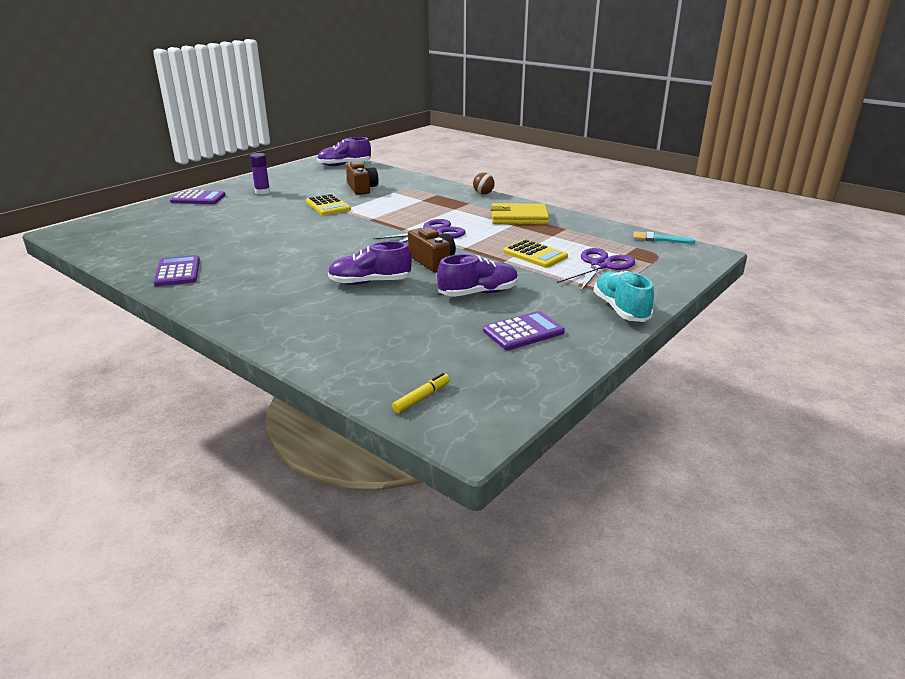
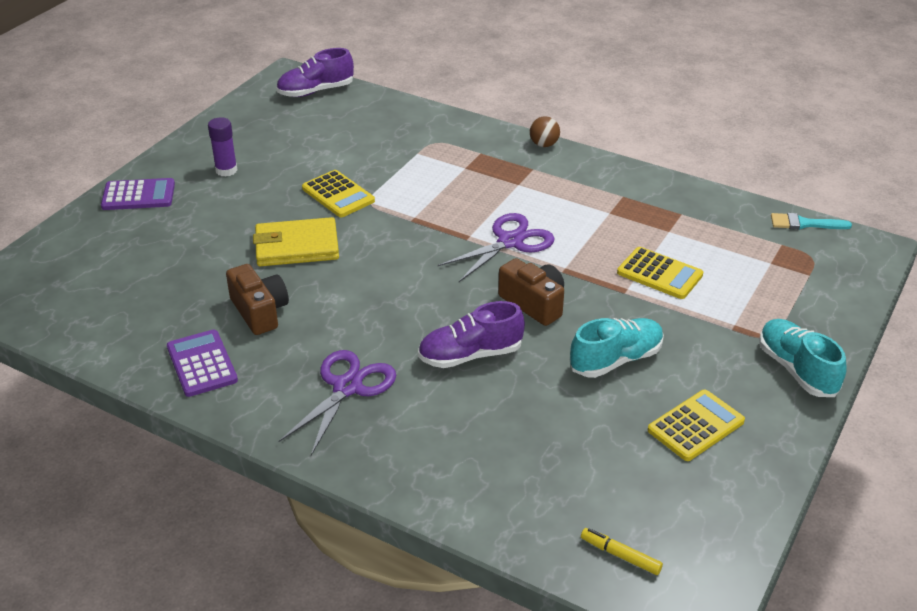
camera: 10 degrees left, 10 degrees up
brown camera [346,161,379,195] -> brown camera moved to [226,264,289,335]
yellow marker [392,373,450,413] -> yellow marker turned 90 degrees counterclockwise [581,528,663,575]
purple shoe [437,254,518,297] -> turquoise shoe [570,318,664,378]
purple calculator [483,311,565,350] -> yellow calculator [648,390,745,461]
yellow wallet [490,203,549,225] -> yellow wallet moved to [253,217,339,266]
purple scissors [557,248,635,291] -> purple scissors moved to [279,350,396,455]

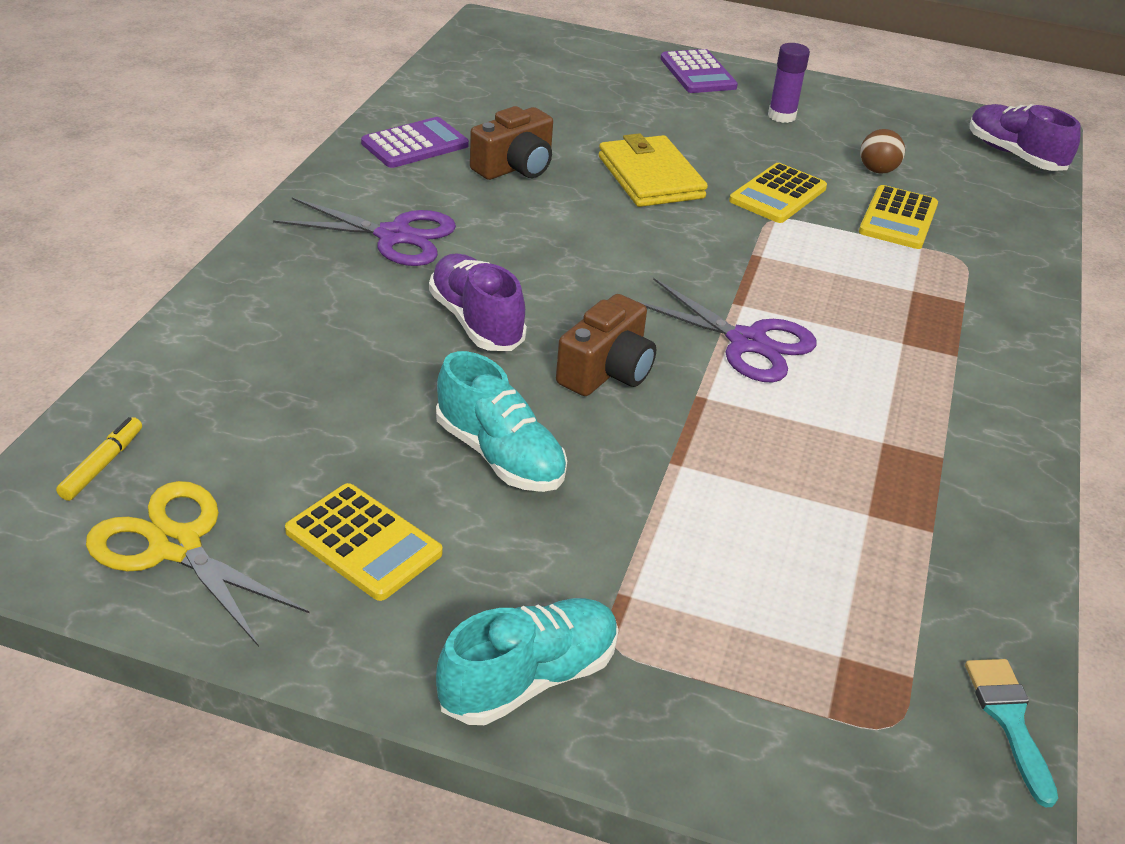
camera: 75 degrees right, 0 degrees up
brown ball [530,116,560,147] -> brown ball moved to [860,129,905,174]
yellow calculator [617,247,703,299] -> yellow calculator moved to [859,185,938,249]
none -> yellow scissors [86,481,310,647]

